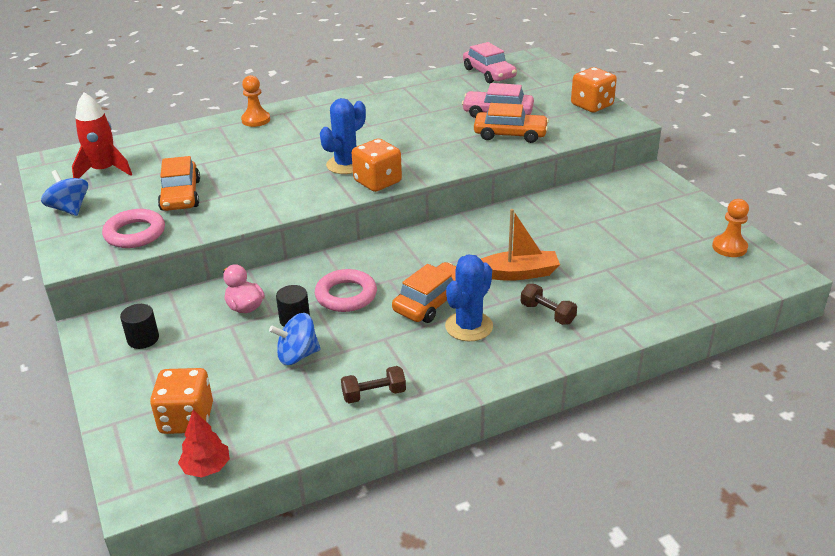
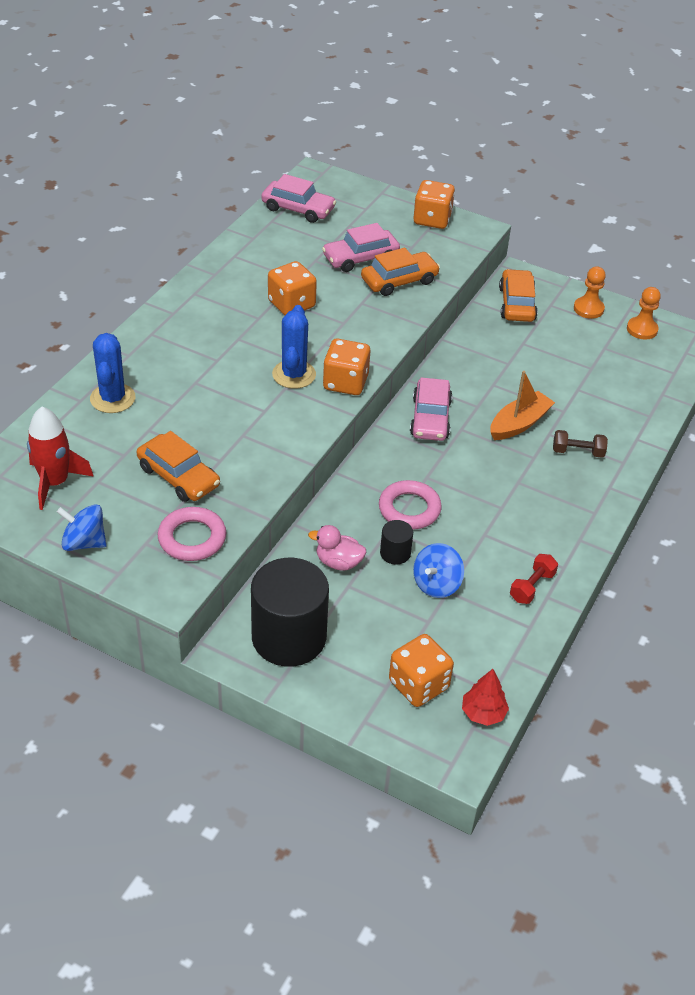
camera: 40 degrees left, 10 degrees up
black cylinder [120,304,159,349] -> black cylinder [251,558,329,667], size x2.27
orange pawn [241,75,270,127] -> orange pawn moved to [574,266,606,319]
brown dumbbell [341,366,406,403] -> red dumbbell [510,554,558,604]
orange car [392,262,456,323] -> orange car moved to [499,269,538,322]
blue cactus [445,254,493,341] -> blue cactus moved to [90,333,136,413]
none -> orange dice [268,261,317,315]
none -> pink car [410,377,452,441]

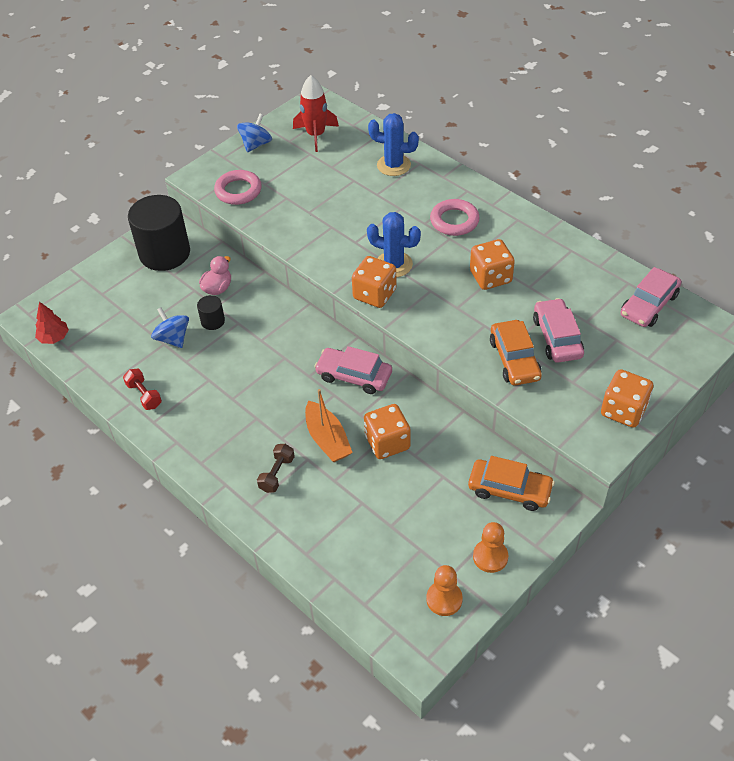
camera: 110 degrees right, 5 degrees up
orange car [137,431,220,502] -> none
pink ring [379,480,442,529] -> pink ring moved to [430,199,480,236]
orange dice [389,634,454,707] -> orange dice moved to [364,404,411,459]

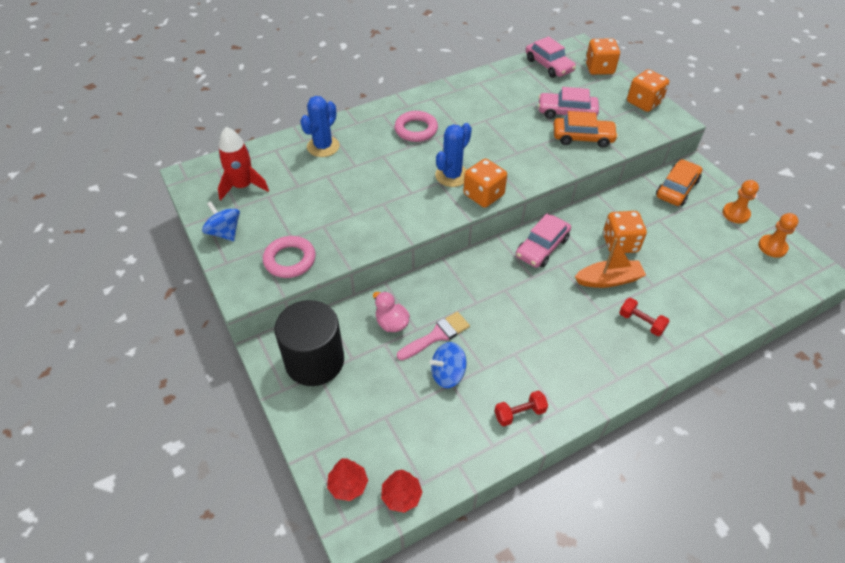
camera: 75 degrees left, 0 degrees up
black cylinder [197,295,225,330] -> pink brush [397,312,470,361]
brown dumbbell [257,444,295,493] -> red dumbbell [619,298,669,336]
orange dice [470,239,515,290] -> orange dice moved to [586,38,620,75]
none -> red tree [327,458,368,501]

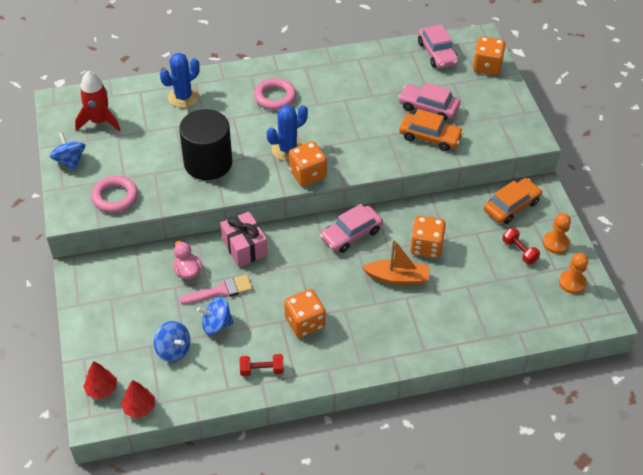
camera: 15 degrees right, 0 degrees up
black cylinder [274,300,344,386] -> black cylinder moved to [179,109,232,180]
red dumbbell [619,298,669,336] -> red dumbbell moved to [502,228,540,264]
orange dice [627,69,669,112] -> orange dice moved to [284,289,326,338]
none -> blue spinning top [154,321,190,362]
none -> pink gift [220,211,268,267]

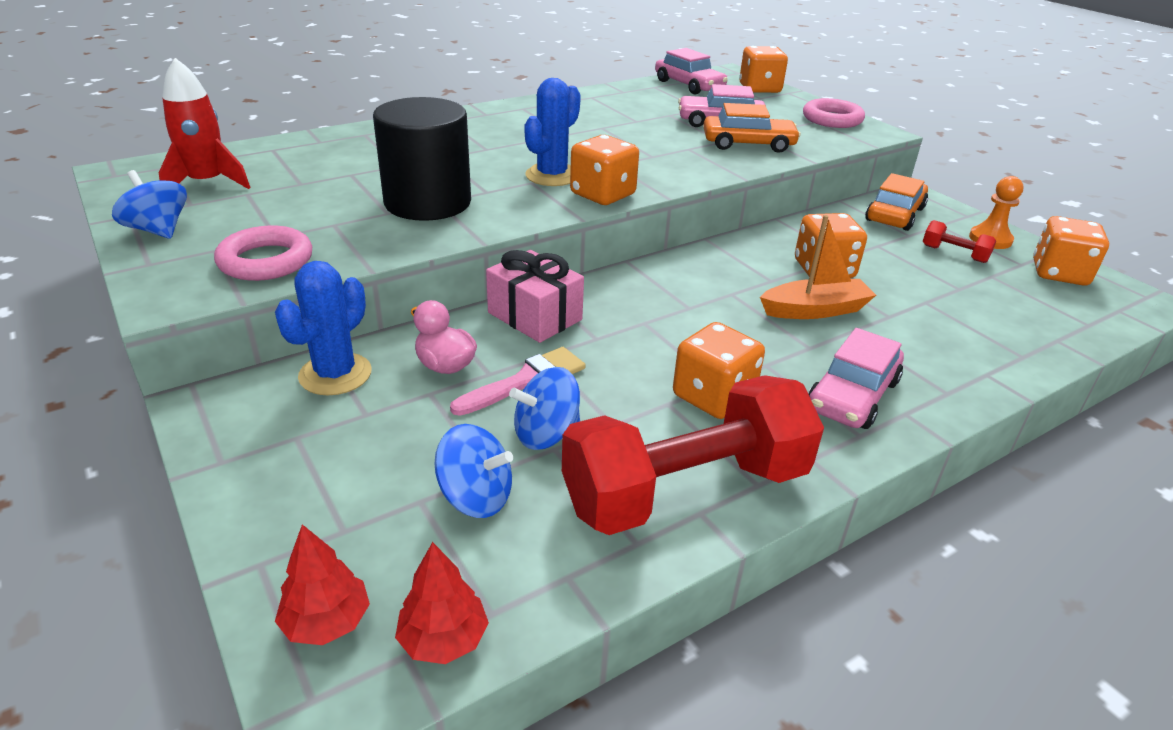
camera: 20 degrees left, 15 degrees down
blue cactus [160,53,200,108] -> blue cactus moved to [275,261,372,395]
red dumbbell [240,354,284,376] -> red dumbbell [562,375,824,535], size x2.47
pink ring [254,78,296,110] -> pink ring moved to [803,98,865,128]
pink car [320,204,383,253] -> pink car moved to [808,328,904,429]
orange pawn [559,253,588,294] -> orange dice [1033,216,1109,286]

